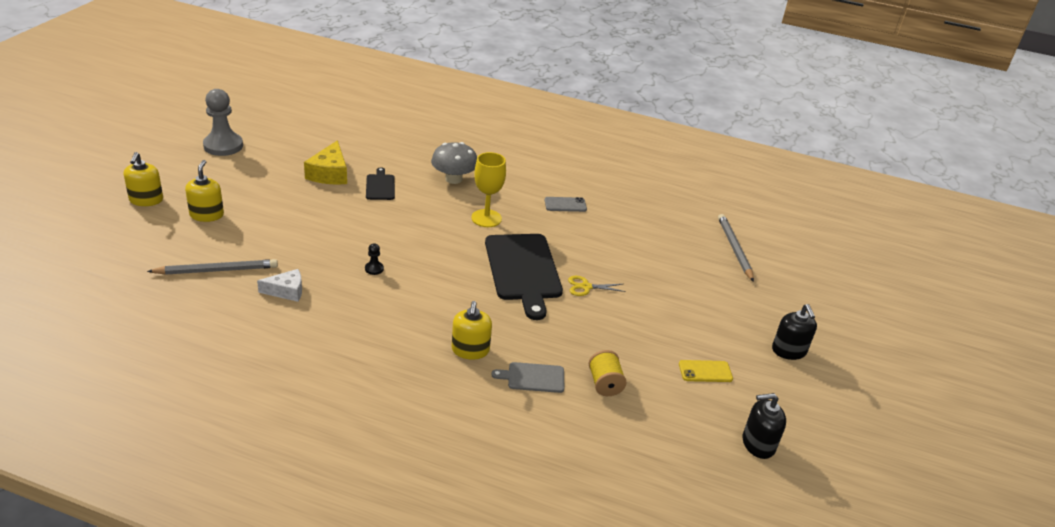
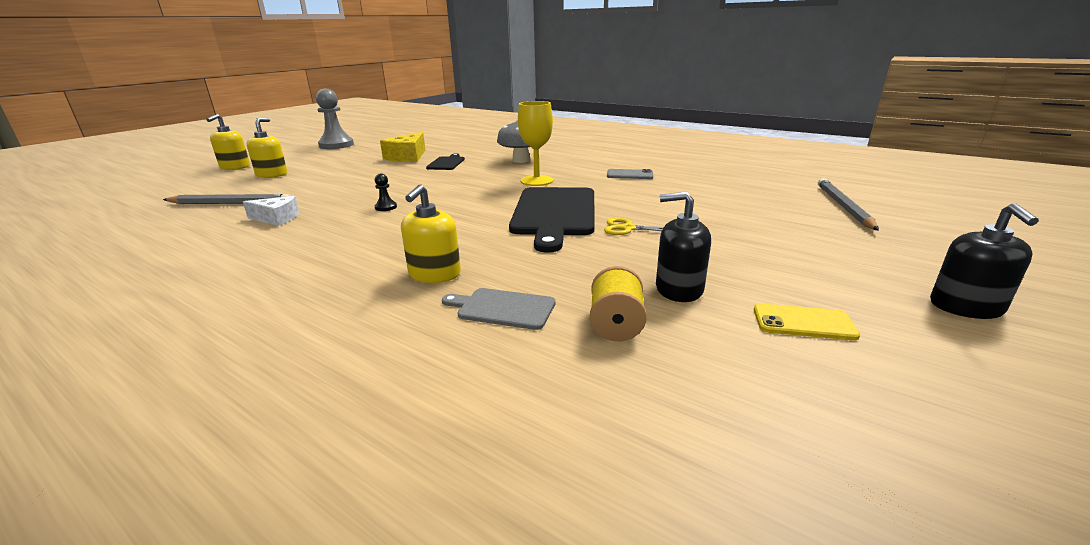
camera: 20 degrees right, 10 degrees down
black soap dispenser [743,393,786,459] -> black soap dispenser moved to [656,192,711,302]

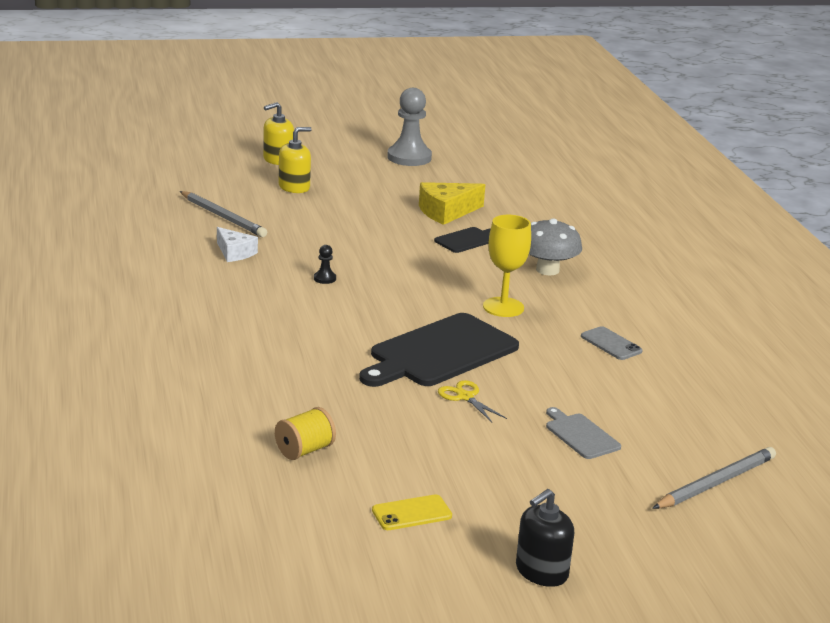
camera: 40 degrees right, 0 degrees up
yellow soap dispenser [401,184,461,283] -> none
grey cutting board [442,288,556,330] -> grey cutting board moved to [546,407,621,459]
black soap dispenser [656,192,711,302] -> none
yellow phone [754,303,860,340] -> yellow phone turned 75 degrees counterclockwise [372,494,452,530]

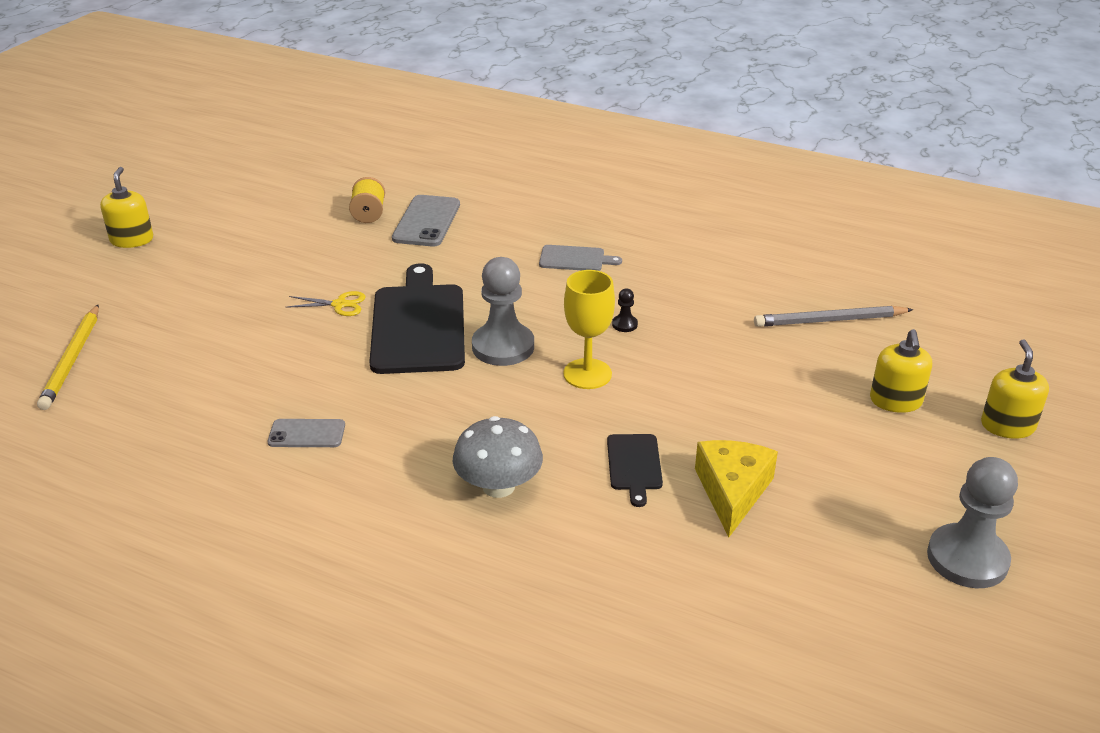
camera: 130 degrees right, 10 degrees up
white cheese [217,227,258,262] -> none
yellow phone [372,494,452,530] -> none
yellow goblet [483,215,531,317] -> yellow goblet moved to [563,270,615,389]
black soap dispenser [516,489,574,587] -> yellow soap dispenser [100,167,153,248]
grey cutting board [546,407,621,459] -> grey cutting board moved to [539,245,622,271]
grey pencil [652,447,776,509] -> yellow pencil [37,304,99,410]
none -> grey phone [392,195,460,246]
none -> grey pawn [472,257,534,366]

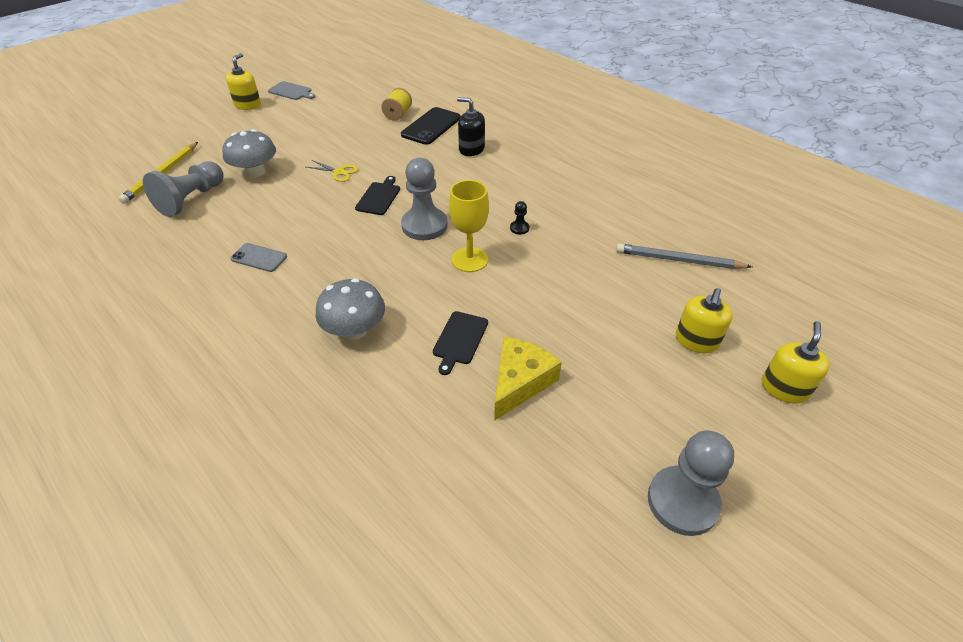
camera: 20 degrees right, 10 degrees up
black cutting board [369,263,465,374] -> black cutting board [355,176,400,215], size x0.48
grey phone [392,195,460,246] -> black phone [401,107,461,145]
grey cutting board [539,245,622,271] -> grey cutting board moved to [268,81,316,100]
none -> grey pawn [143,161,224,217]
none -> grey mushroom [222,129,276,177]
none -> black soap dispenser [457,97,485,156]

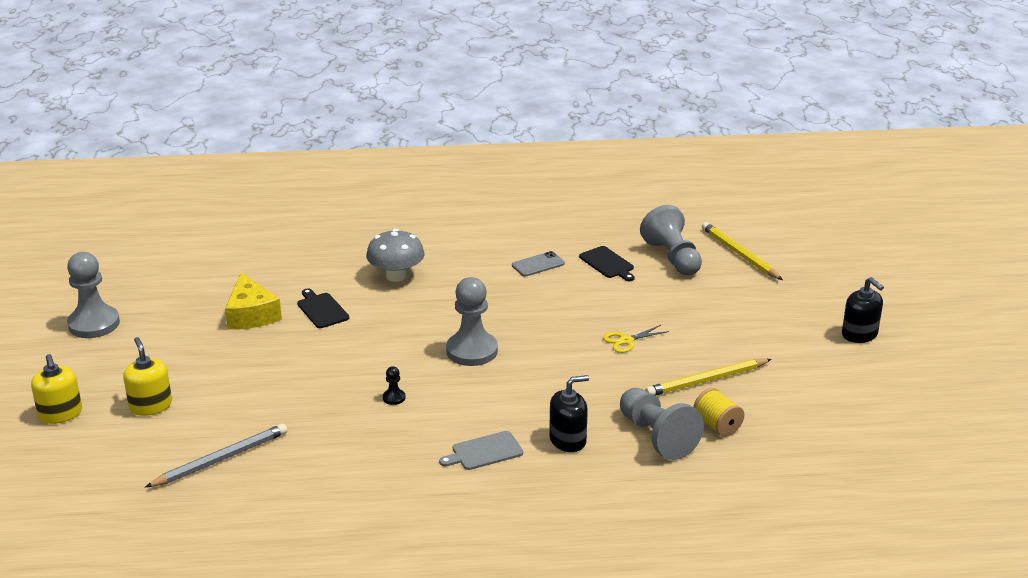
camera: 130 degrees right, 15 degrees down
grey mushroom [222,129,276,177] -> none
yellow soap dispenser [226,53,261,110] -> black soap dispenser [842,277,884,343]
grey cutting board [268,81,316,100] -> grey cutting board moved to [439,431,523,470]
black cutting board [355,176,400,215] -> black cutting board moved to [579,246,635,281]
black phone [401,107,461,145] -> grey pawn [620,388,704,460]
yellow goblet [449,180,489,272] -> none
none -> yellow pencil [645,358,772,396]

